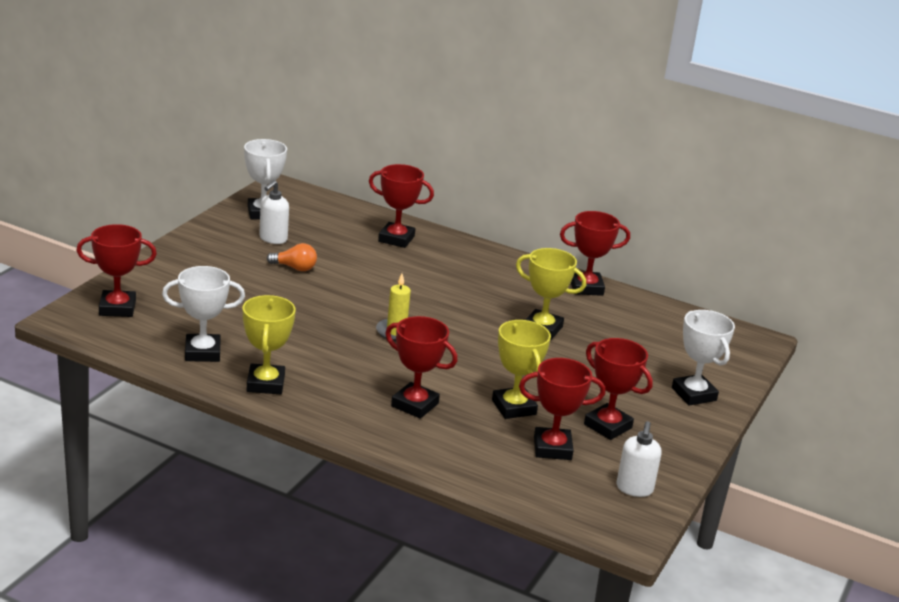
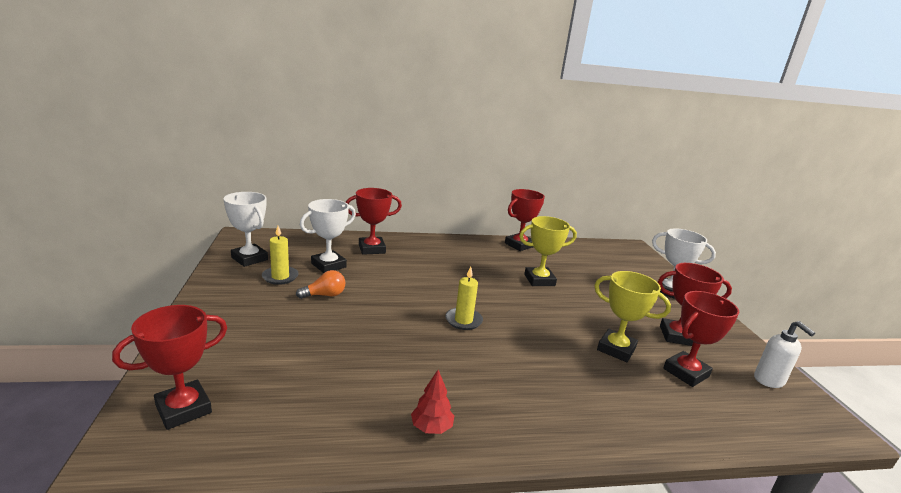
camera: 35 degrees left, 5 degrees down
white trophy [162,266,245,362] -> white trophy moved to [300,199,356,273]
yellow trophy [243,295,296,394] -> red tree [411,370,454,434]
white soap dispenser [259,180,289,244] -> yellow candle [262,226,299,285]
red trophy [385,316,457,419] -> none

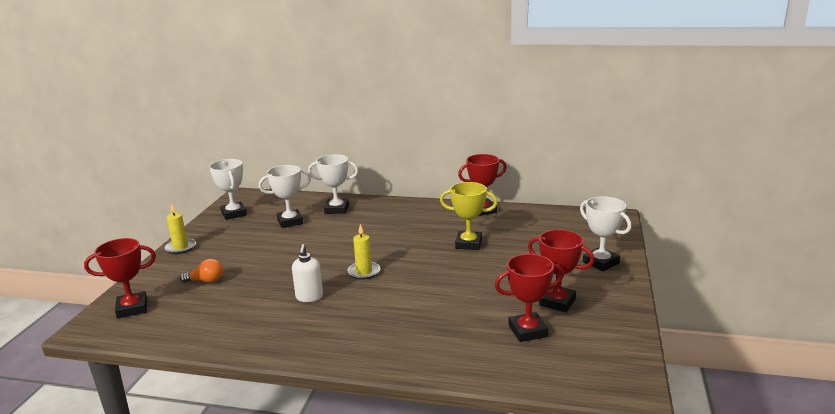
camera: 25 degrees right, 0 degrees up
yellow candle [262,226,299,285] -> yellow candle moved to [165,204,196,254]
orange light bulb [296,270,345,299] -> orange light bulb moved to [180,259,223,283]
red trophy [346,188,402,255] -> white trophy [308,154,358,214]
red tree [411,370,454,434] -> none
yellow trophy [594,271,671,362] -> none
white soap dispenser [754,321,815,388] -> white soap dispenser moved to [292,244,323,302]

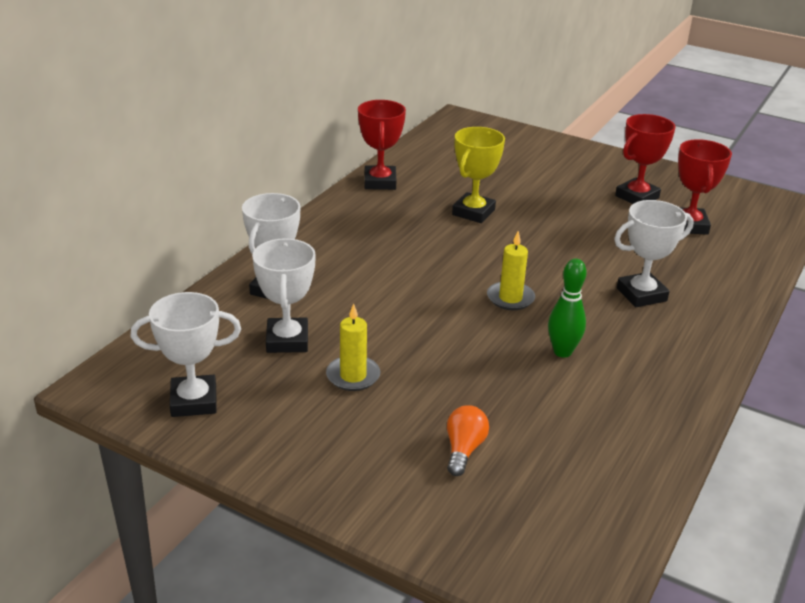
camera: 75 degrees left, 10 degrees up
red trophy [84,238,156,318] -> none
yellow candle [165,204,196,254] -> yellow candle moved to [326,304,380,391]
white soap dispenser [292,244,323,302] -> green bowling pin [548,258,587,358]
white trophy [580,196,632,272] -> white trophy moved to [614,200,694,307]

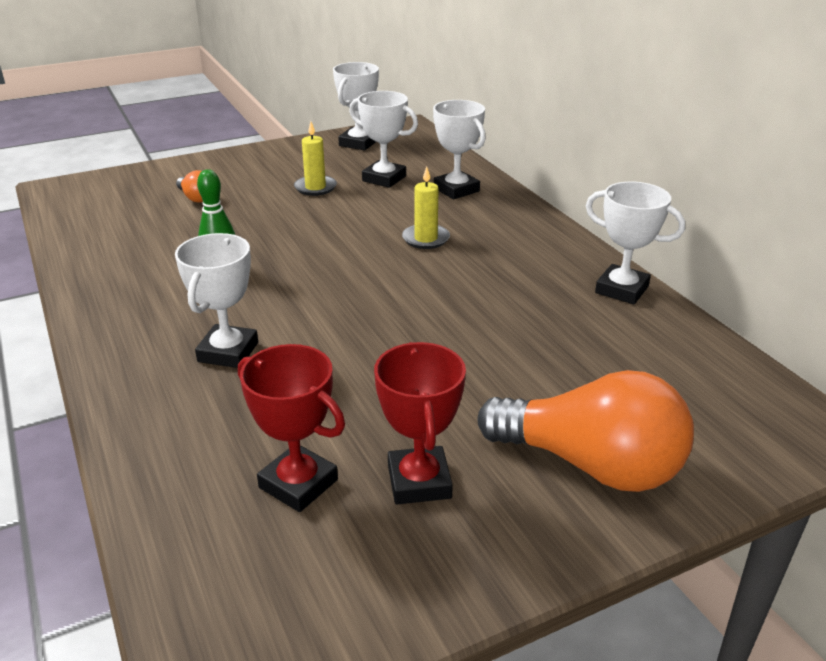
camera: 125 degrees right, 0 degrees up
red trophy [358,100,406,190] -> white trophy [586,182,685,304]
yellow trophy [452,127,505,223] -> none
yellow candle [487,231,535,310] -> yellow candle moved to [402,166,450,249]
none -> orange light bulb [478,370,694,492]

